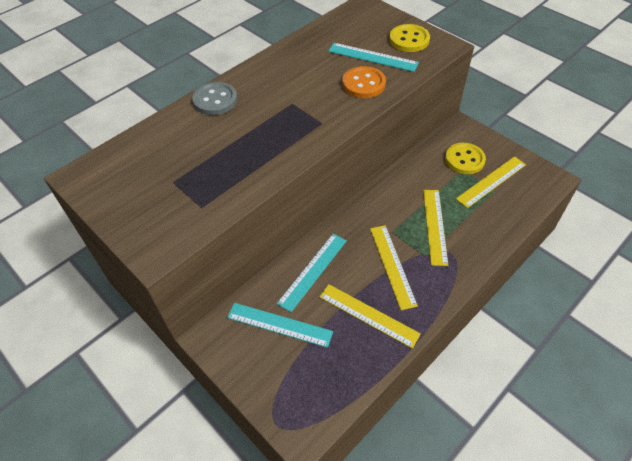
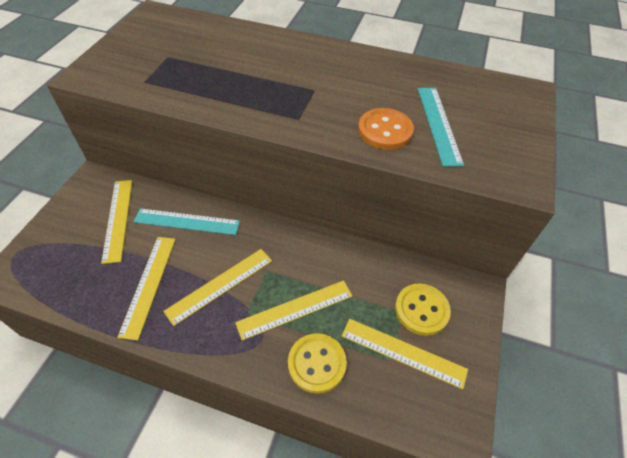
camera: 60 degrees right, 0 degrees up
grey button [192,82,238,115] -> none
turquoise ruler [227,303,333,348] -> yellow ruler [101,180,132,264]
yellow button [389,24,430,52] -> yellow button moved to [288,333,347,394]

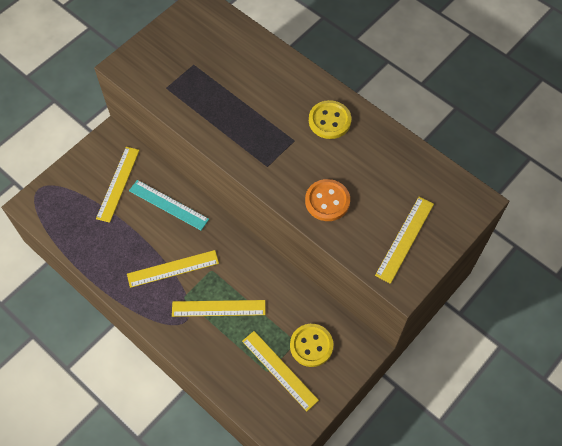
camera: 25 degrees right, 10 degrees up
yellow ruler [117,237,176,340] -> yellow ruler moved to [375,197,434,284]
yellow button [288,333,347,394] -> yellow button moved to [309,100,351,139]
turquoise ruler [418,88,464,167] -> none

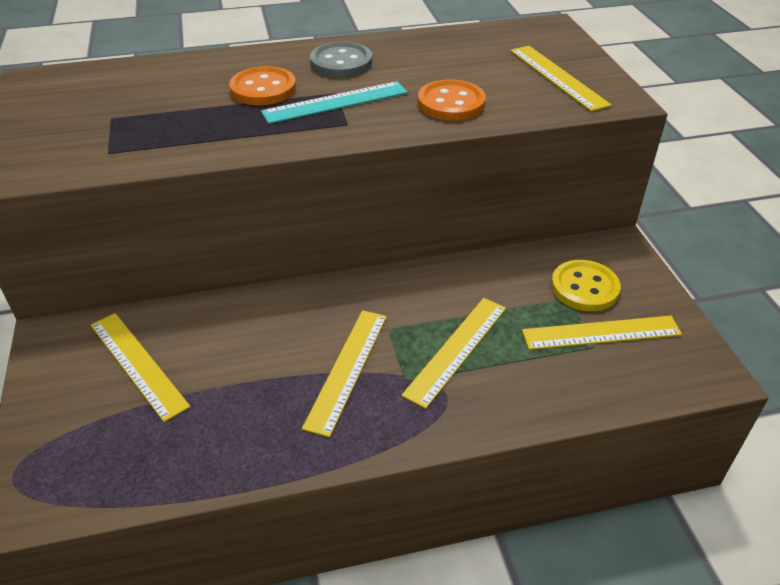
camera: 55 degrees left, 20 degrees down
turquoise ruler [129,180,209,230] -> turquoise ruler moved to [261,81,408,124]
yellow button [309,100,351,139] -> grey button [310,42,372,77]
none -> orange button [229,66,296,105]

